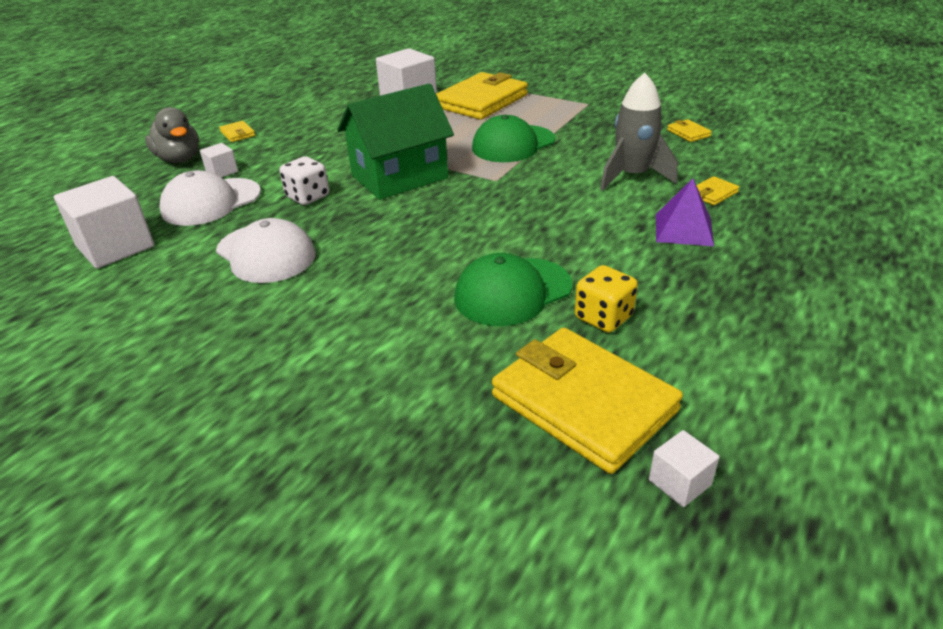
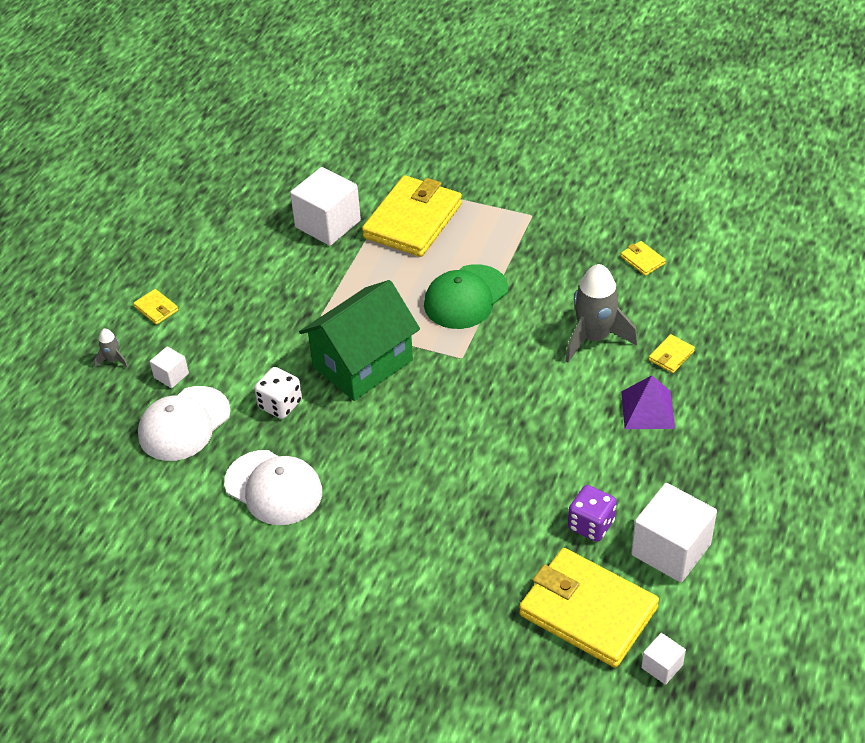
camera: 10 degrees left, 10 degrees up
white cube [54,176,154,269] -> white cube moved to [631,483,717,582]
grey duck [145,107,199,163] -> grey rocket [94,329,128,368]
green cap [454,253,572,326] -> none
yellow dice [575,265,638,333] -> purple dice [568,485,617,542]

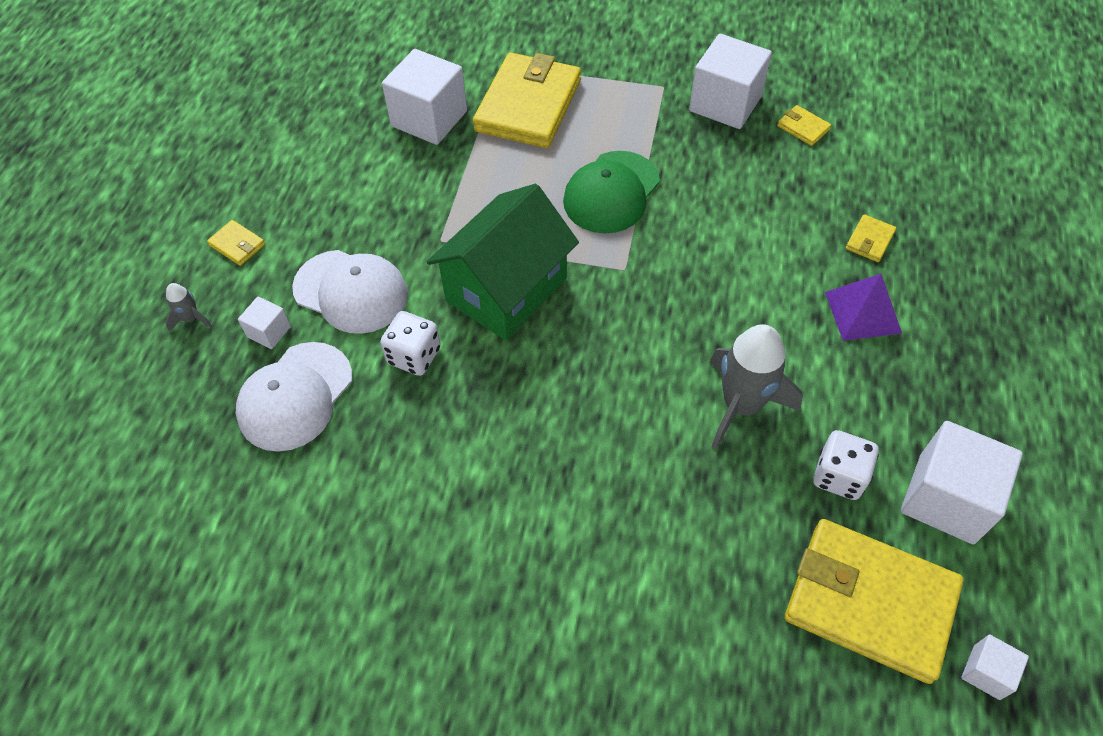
camera: 10 degrees left, 10 degrees up
white cap [224,450,322,525] -> white cap moved to [292,250,408,334]
grey rocket [565,264,637,363] -> grey rocket moved to [709,324,803,450]
purple dice [568,485,617,542] -> white dice [813,430,879,500]
none -> white cube [689,34,772,129]

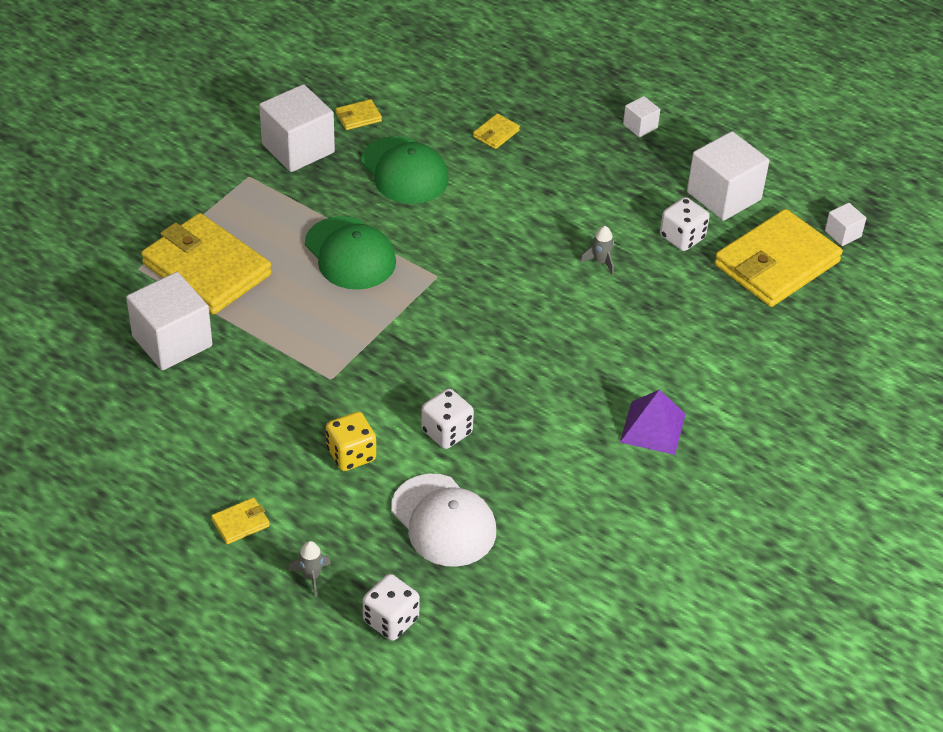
camera: 70 degrees left, 10 degrees down
white cube [238,296,291,349] -> white cube moved to [623,96,660,137]
white cap [292,250,408,334] -> yellow dice [326,412,376,471]
green house [427,184,579,341] -> none
grey rocket [709,324,803,450] -> grey rocket [580,226,614,275], size x0.45
purple pyramid [825,274,902,341] -> purple pyramid moved to [620,390,686,455]
yellow wallet [846,214,896,262] -> yellow wallet turned 75 degrees clockwise [473,113,520,149]
none -> green cap [361,136,449,204]
none -> white dice [363,574,420,641]

